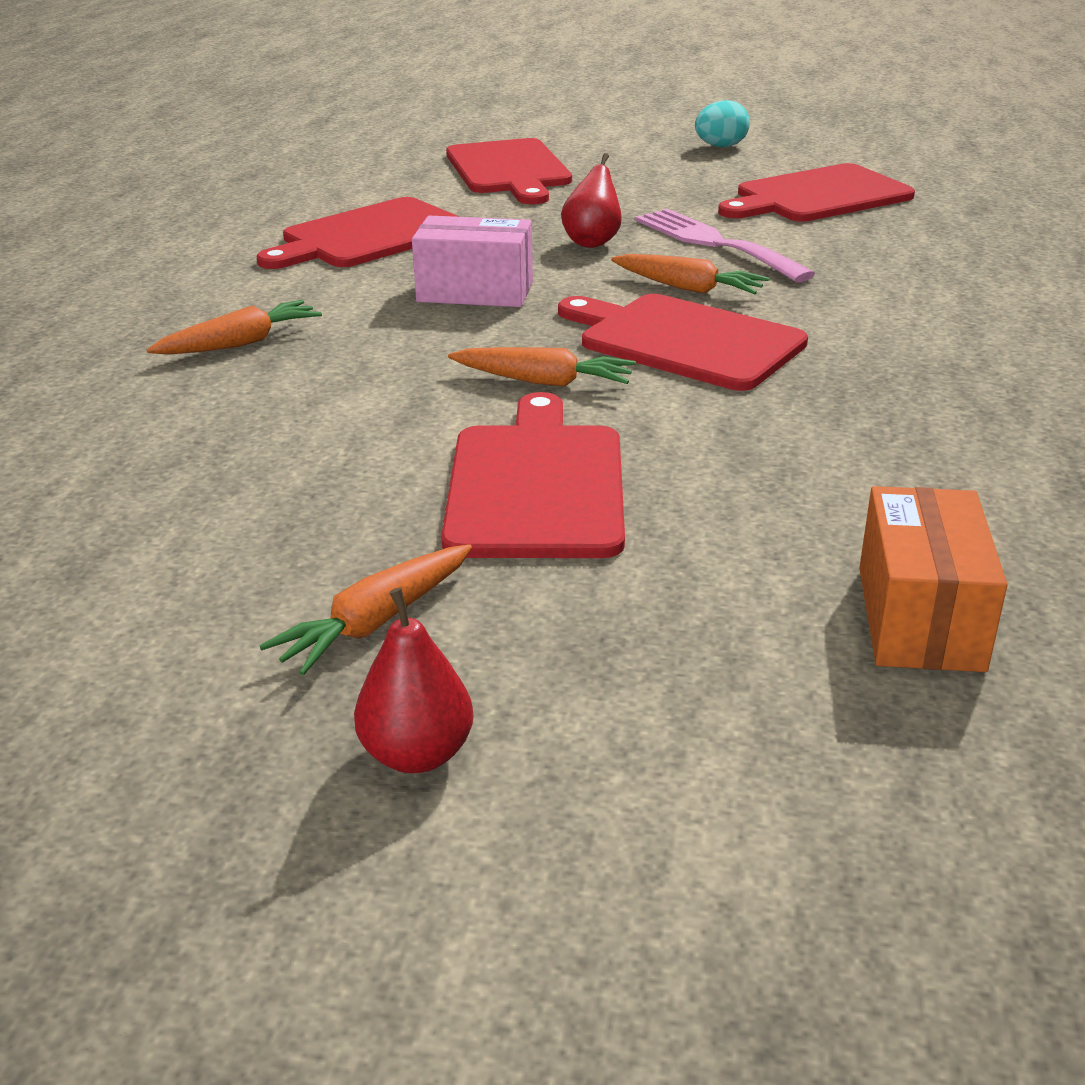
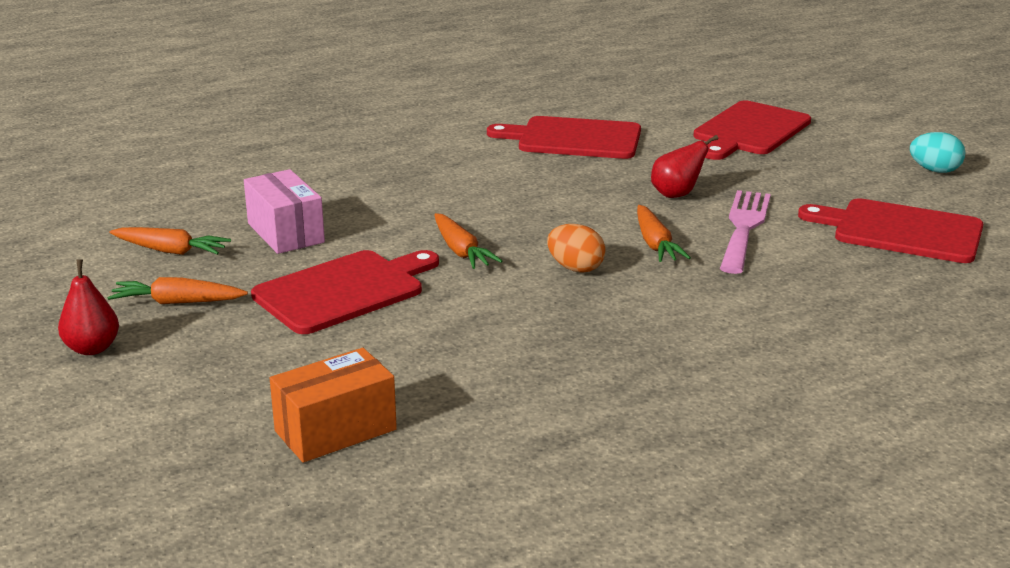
camera: 50 degrees right, 5 degrees down
orange carrot [147,300,322,355] -> orange carrot moved to [109,227,231,255]
pink box [412,216,533,307] -> pink box moved to [244,169,325,254]
red cutting board [558,294,808,391] -> orange egg [547,224,606,273]

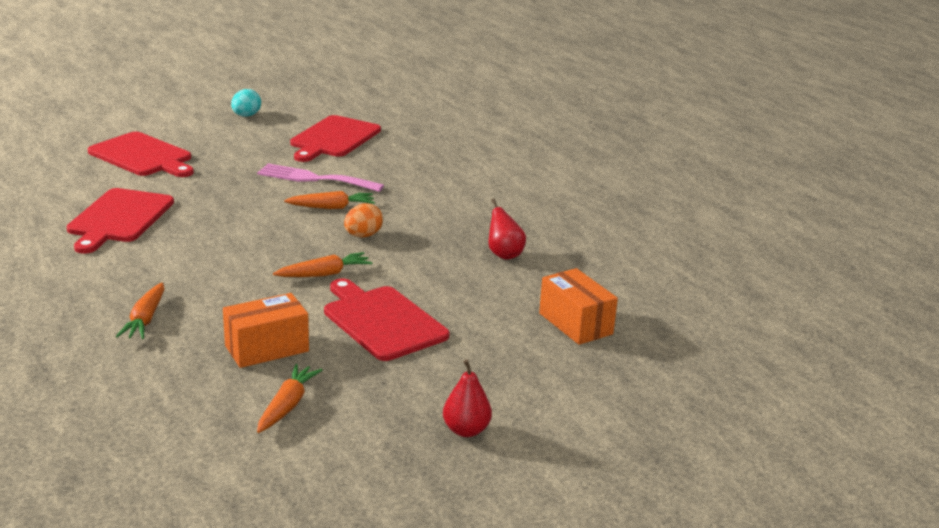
camera: 90 degrees left, 0 degrees up
orange carrot [107,277,248,304] -> orange carrot moved to [116,282,164,339]
pink box [244,169,325,254] -> orange box [223,293,309,368]
red pear [651,135,719,198] -> red pear moved to [489,199,526,260]

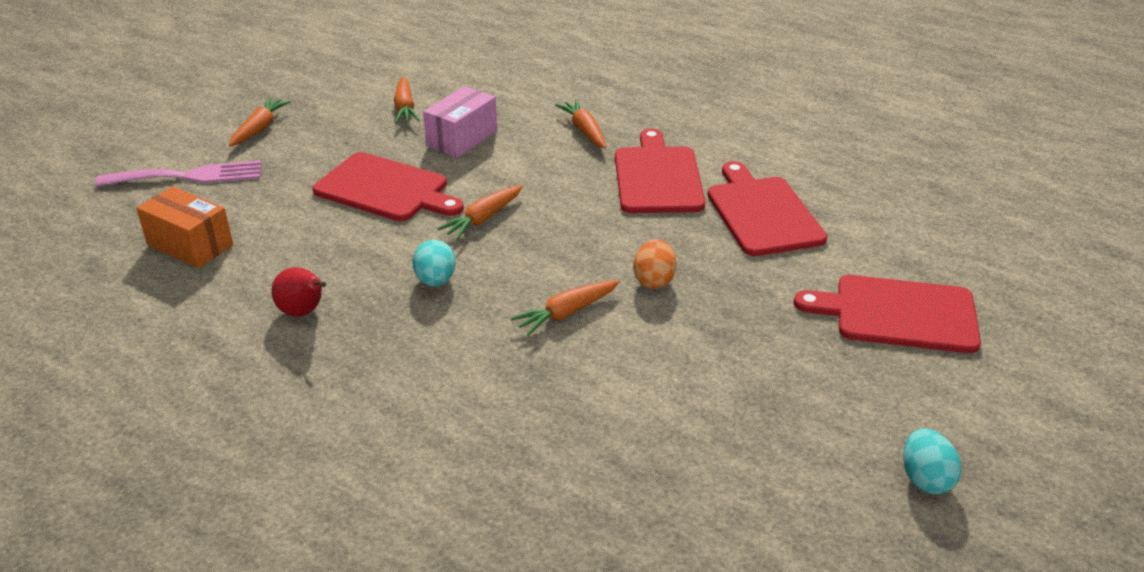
camera: 155 degrees right, 10 degrees up
orange box [223,293,309,368] -> pink box [423,86,497,158]
pink fork [257,163,384,192] -> pink fork moved to [95,160,262,187]
red cutting board [290,115,381,162] -> red cutting board moved to [615,128,705,213]
orange egg [344,203,383,238] -> orange egg moved to [633,239,677,289]
red pear [443,359,492,437] -> orange carrot [229,97,291,147]
none -> turquoise egg [413,240,456,287]

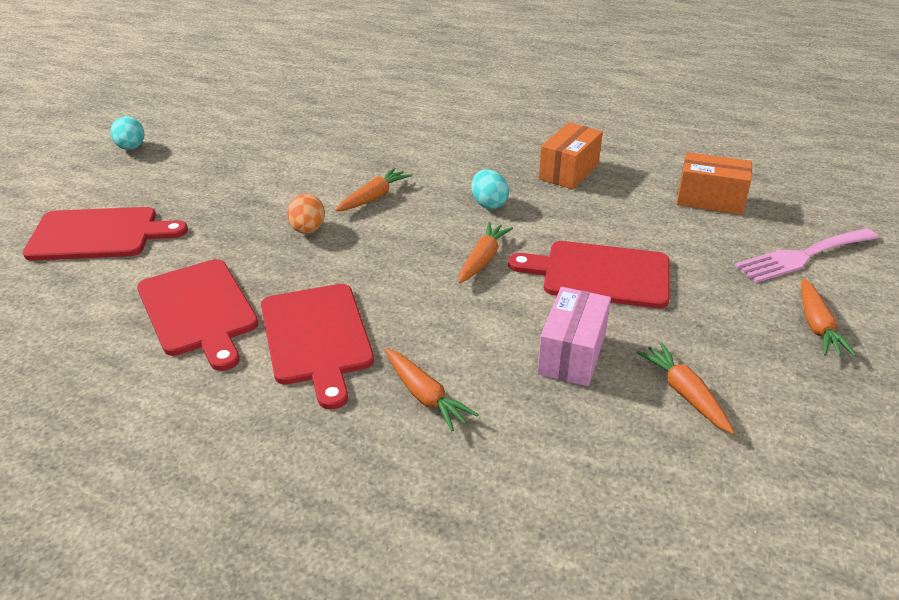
camera: 165 degrees right, 0 degrees up
red pear [271,267,326,317] -> orange box [539,122,603,189]

